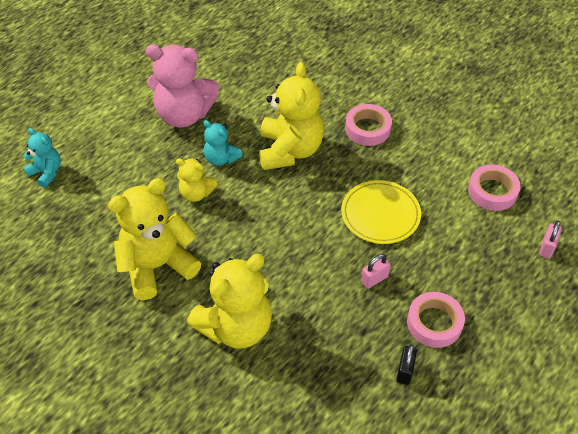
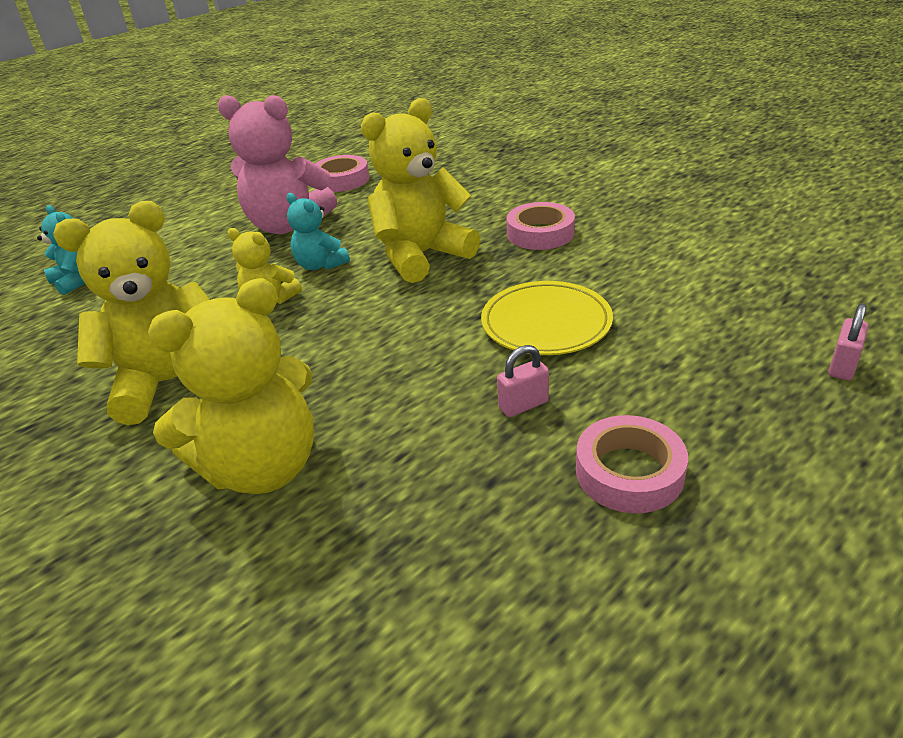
camera: 10 degrees right, 15 degrees down
yellow teddy bear [259,62,324,170] -> yellow teddy bear turned 135 degrees counterclockwise [361,98,480,283]
black padlock [397,344,417,385] -> none
pink tape [468,164,521,211] -> pink tape moved to [315,155,369,192]

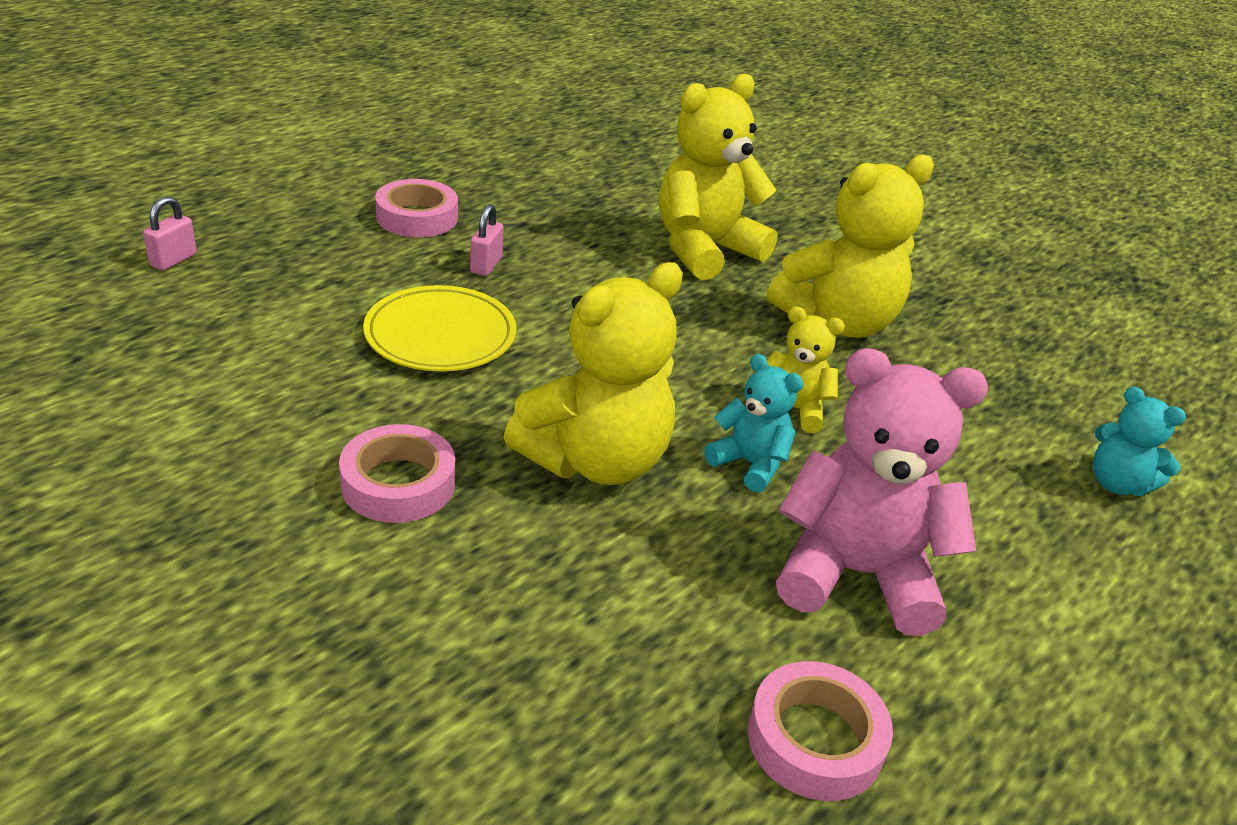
camera: 170 degrees right, 0 degrees up
pink padlock [497,345,549,417] -> pink padlock turned 45 degrees counterclockwise [470,204,504,276]

